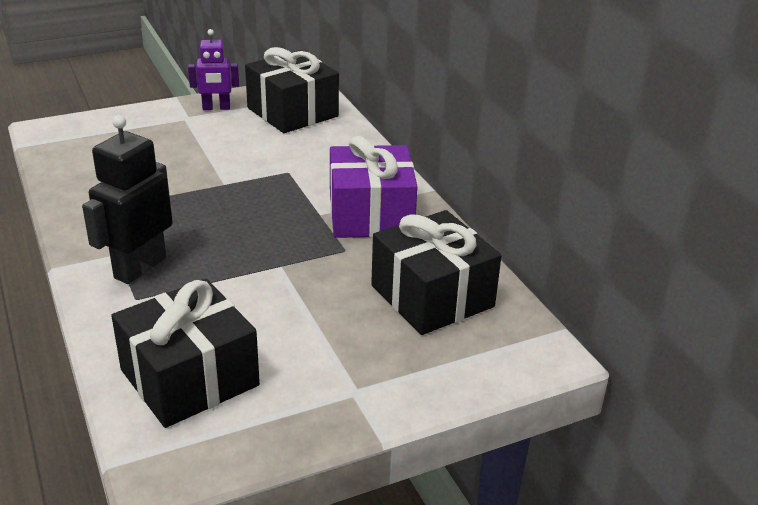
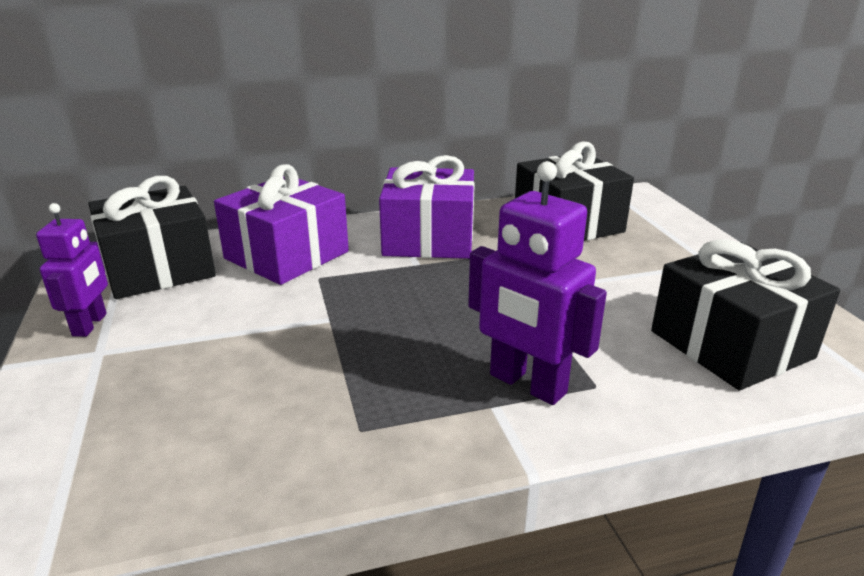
camera: 80 degrees left, 5 degrees down
black robot [82,115,173,284] -> purple robot [468,161,607,405]
none -> purple gift [214,164,349,285]

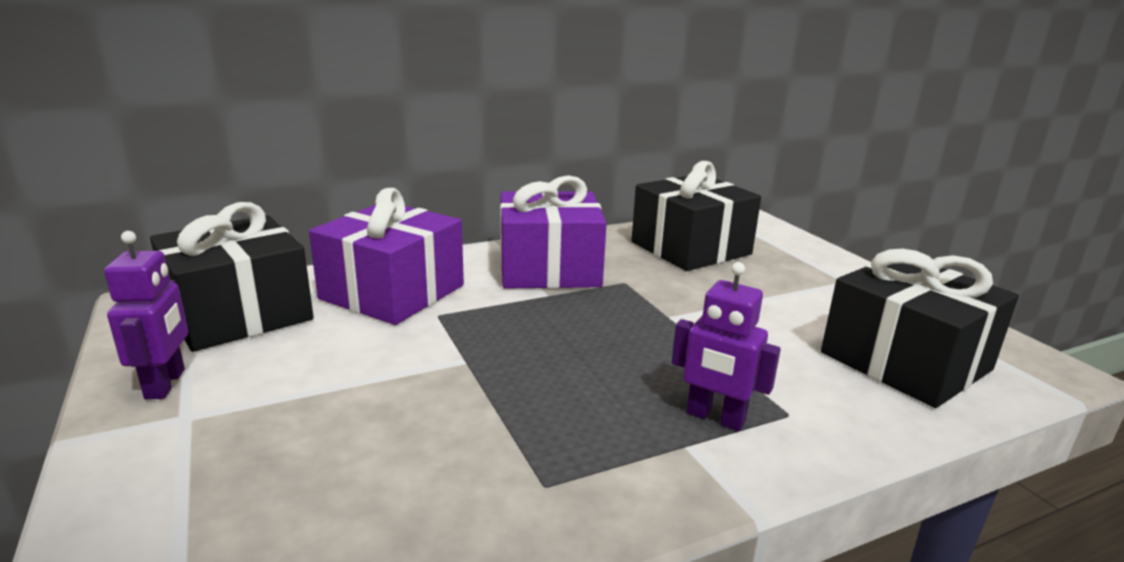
camera: 10 degrees left, 5 degrees down
purple robot [468,161,607,405] -> purple robot [672,262,781,431], size x0.64

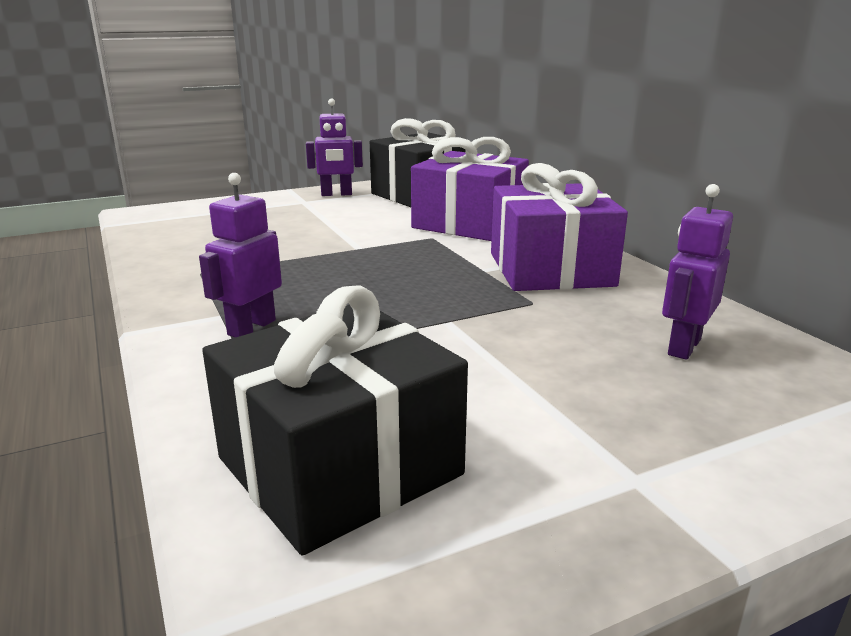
camera: 90 degrees right, 0 degrees up
black gift [631,161,761,271] -> purple robot [662,184,733,360]

